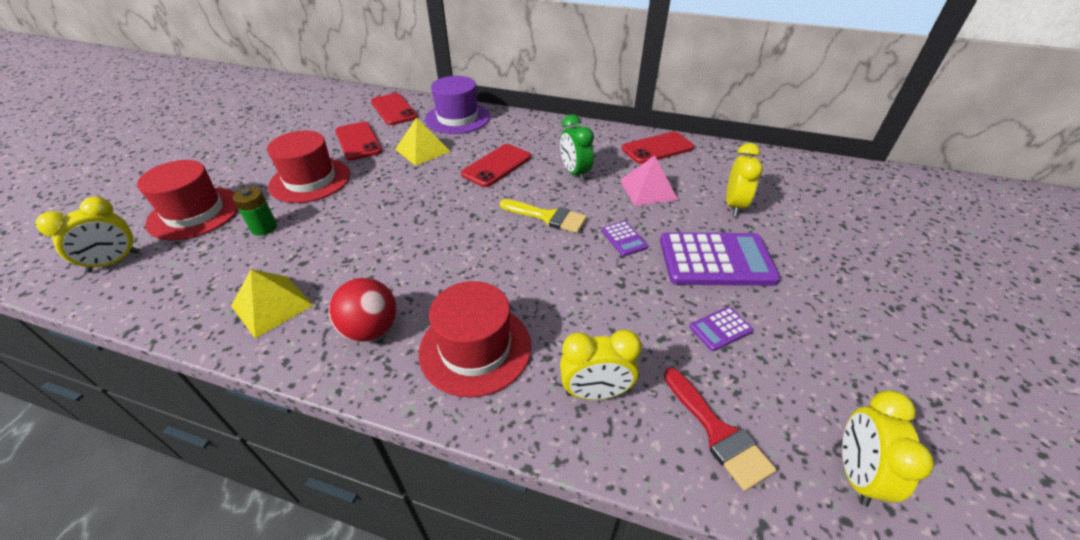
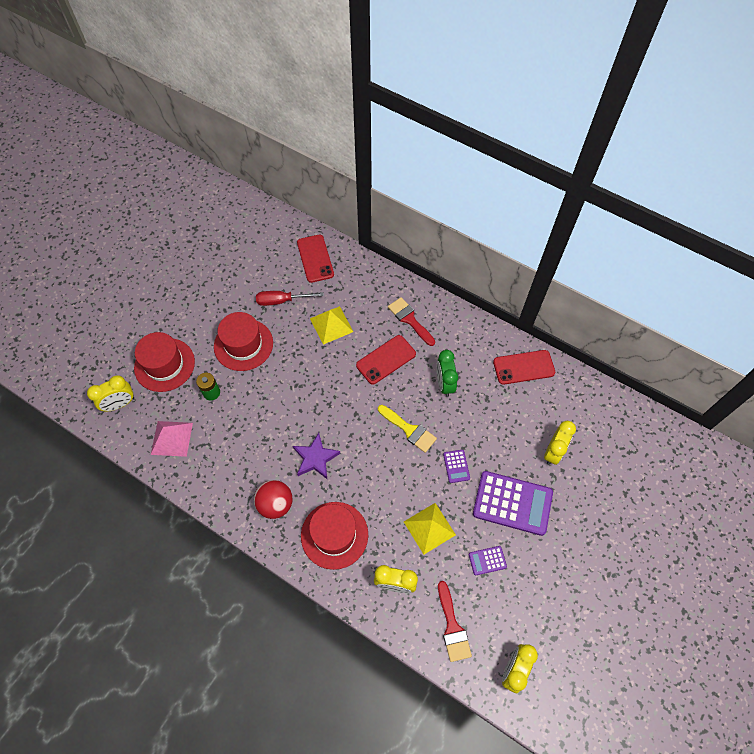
camera: 15 degrees right, 20 degrees up
yellow pyramid [231,269,313,338] -> yellow pyramid moved to [404,503,456,554]
red phone [335,122,382,161] -> red screwdriver [256,291,324,306]
purple hat [425,76,490,134] -> none
pink pyramid [620,155,678,206] -> pink pyramid moved to [151,421,193,457]
none -> purple star [293,433,340,479]
none -> red brush [388,297,435,346]

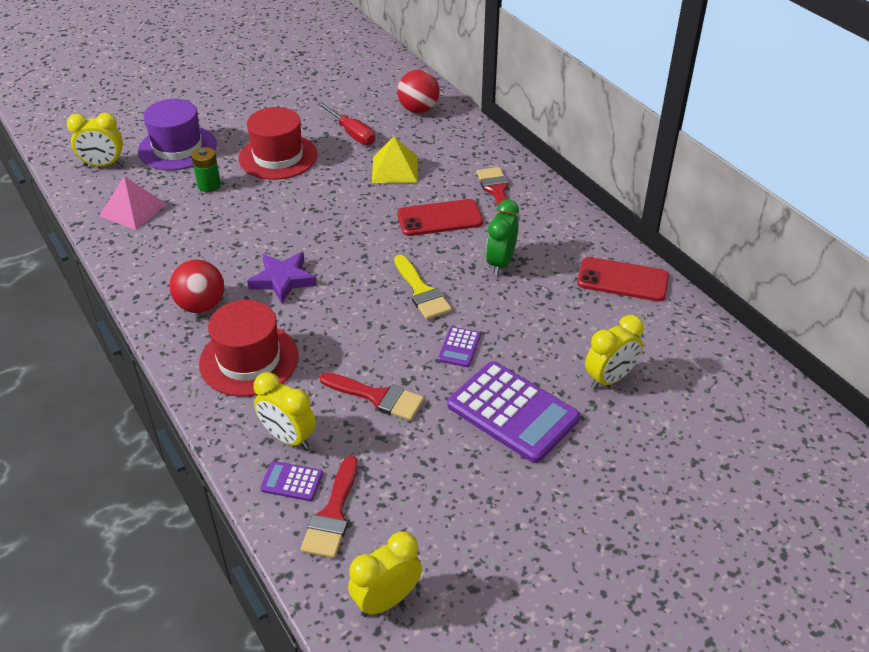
camera: 25 degrees right, 20 degrees down
red hat [134,332,195,392] -> purple hat [138,99,217,170]
red screwdriver [256,291,324,306] -> red screwdriver turned 150 degrees counterclockwise [317,102,375,145]
red phone [297,235,334,283] -> red ball [397,70,440,113]
yellow pyramid [404,503,456,554] -> red brush [320,372,424,421]
purple calculator [469,546,507,576] -> purple calculator moved to [260,461,323,501]

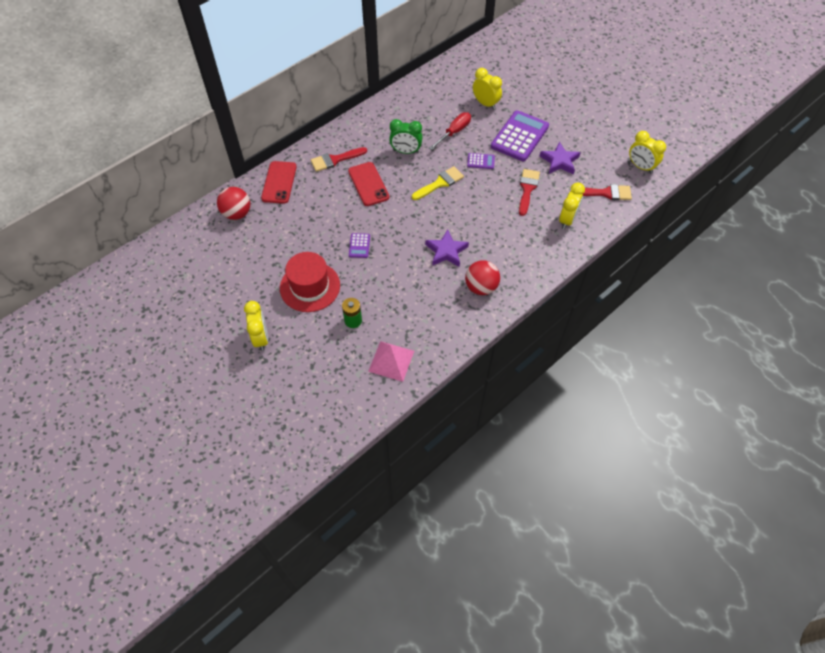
camera: 100 degrees left, 15 degrees up
yellow clock [67,113,123,167] -> yellow clock moved to [244,301,268,351]
purple hat [138,99,217,170] -> none
red hat [199,300,299,397] -> none
purple calculator [260,461,323,501] -> purple calculator moved to [349,233,370,258]
red screwdriver [317,102,375,145] -> red screwdriver moved to [429,112,471,150]
yellow pyramid [372,136,418,183] -> none
red phone [577,257,669,301] -> red phone moved to [261,161,297,204]
none -> purple star [540,141,581,175]

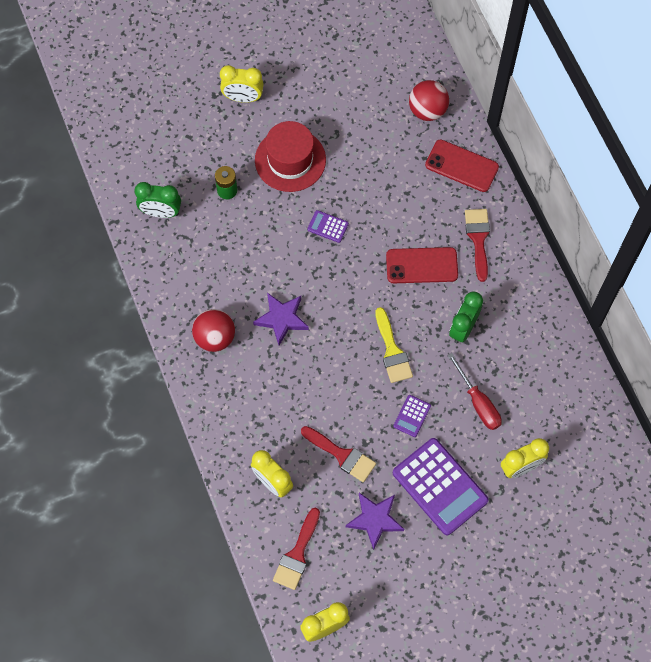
camera: 110 degrees right, 10 degrees up
pink pyramid [368,341,414,382] -> green clock [134,182,181,218]

